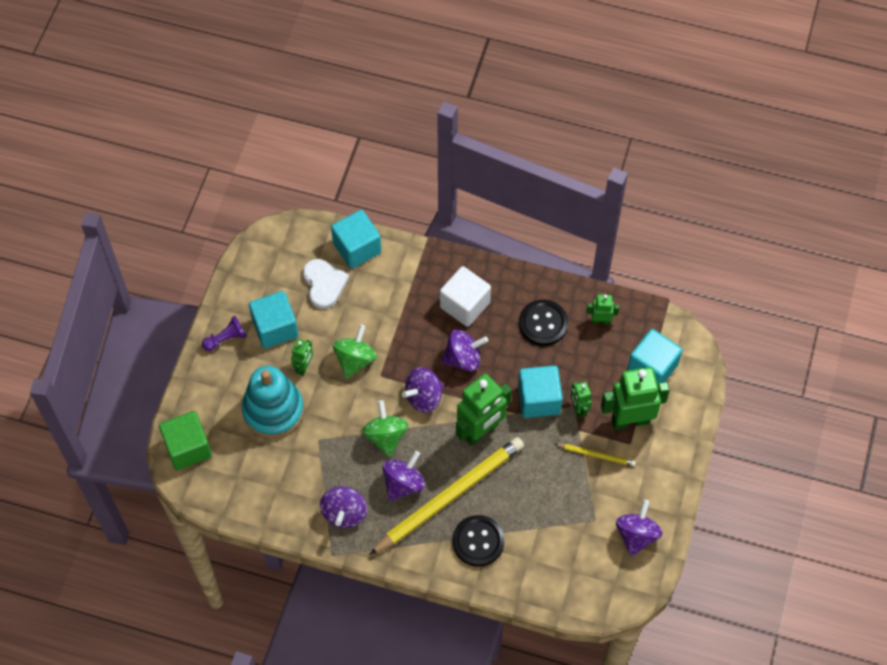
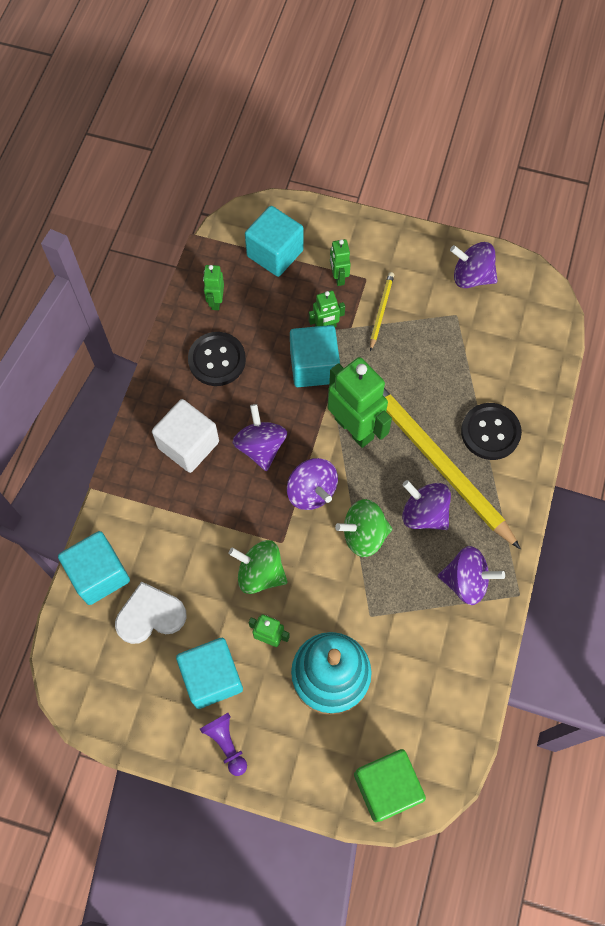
camera: 90 degrees left, 5 degrees up
green robot [601,367,670,430] -> green robot [330,239,351,286], size x0.50

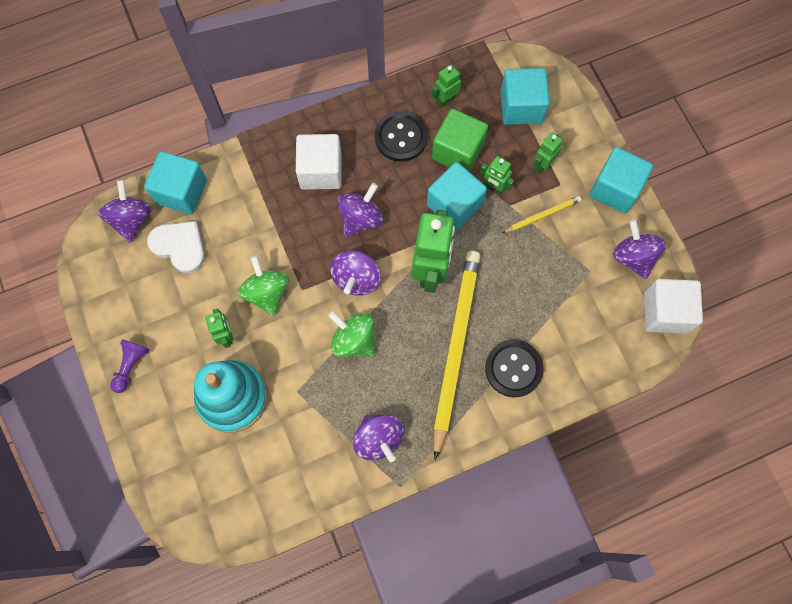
camera: 50 degrees right, 5 degrees up
turquoise cube [176,638,243,709] -> turquoise cube moved to [590,147,653,213]
green cube [354,749,426,822] -> green cube moved to [432,109,488,172]
purple spinning top [402,480,451,530] -> purple spinning top moved to [98,180,152,243]
none -> white cube [644,279,703,334]

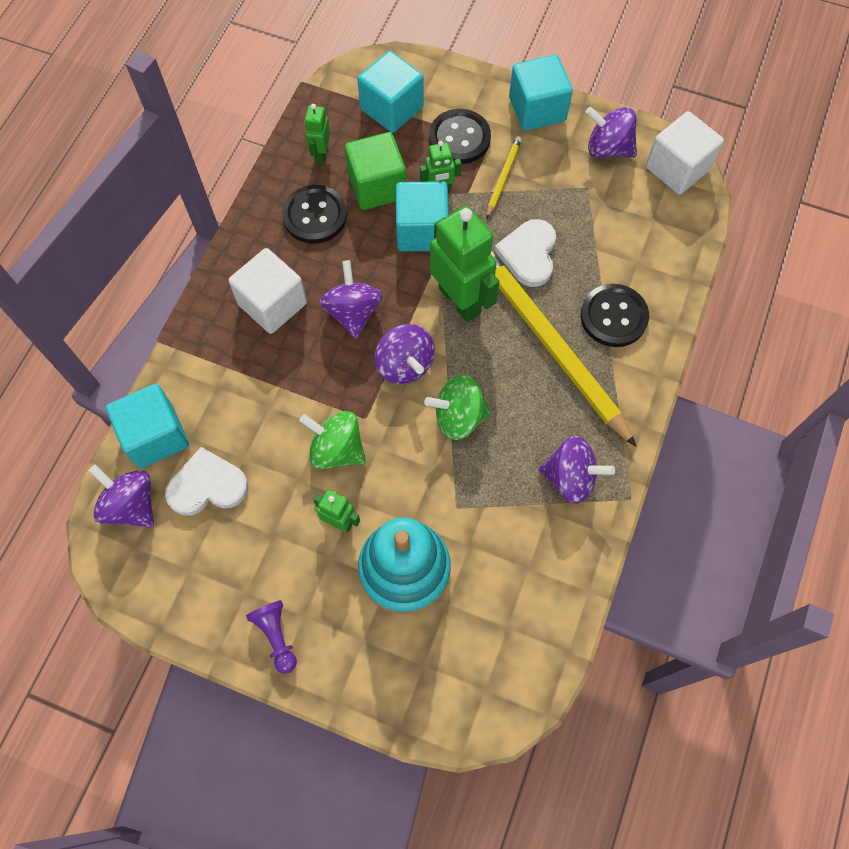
camera: 45 degrees left, 5 degrees down
green robot [533,132,563,174] -> black button [429,109,491,164]
none -> white heart [494,219,556,287]

